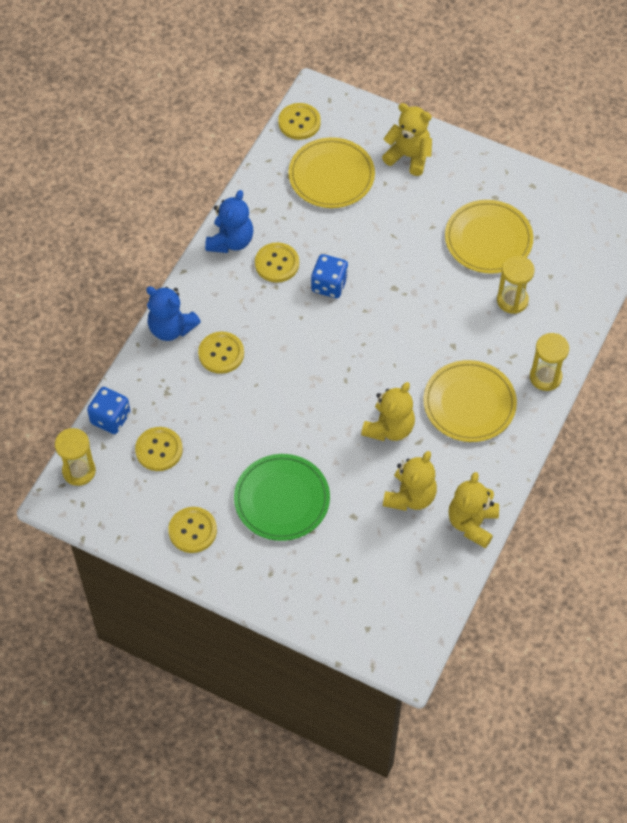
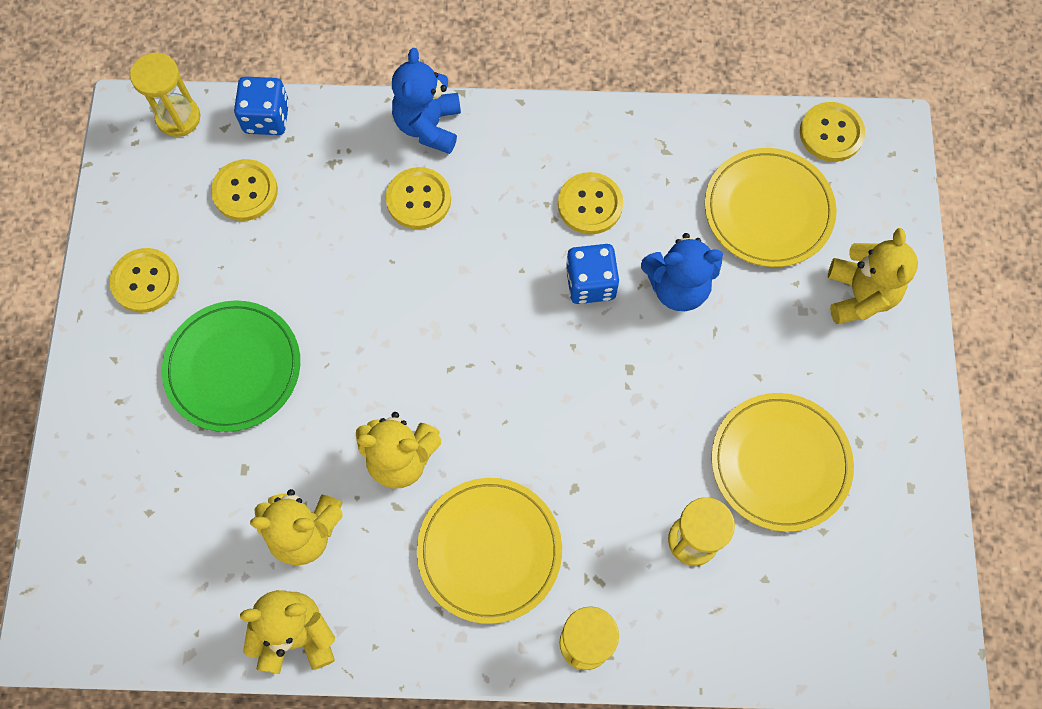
camera: 65 degrees right, 10 degrees up
blue teddy bear [205,190,253,253] -> blue teddy bear moved to [641,233,723,311]

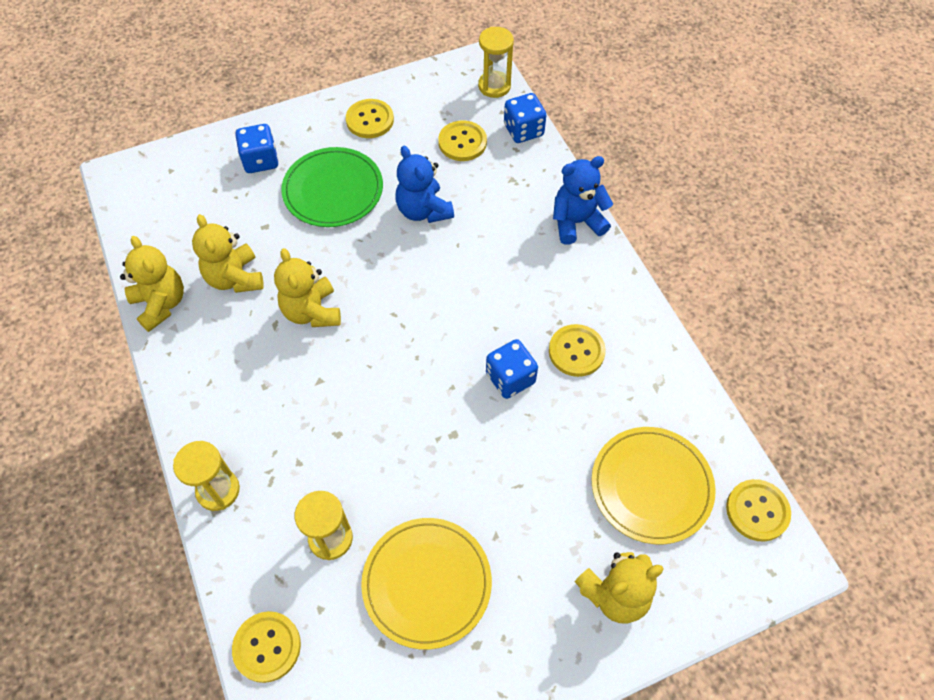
camera: 65 degrees right, 10 degrees down
yellow button [386,167,451,229] -> yellow button moved to [232,611,301,683]
yellow plate [417,478,562,624] -> none
blue teddy bear [641,233,723,311] -> blue teddy bear moved to [395,146,454,223]
none -> blue dice [235,124,278,173]

